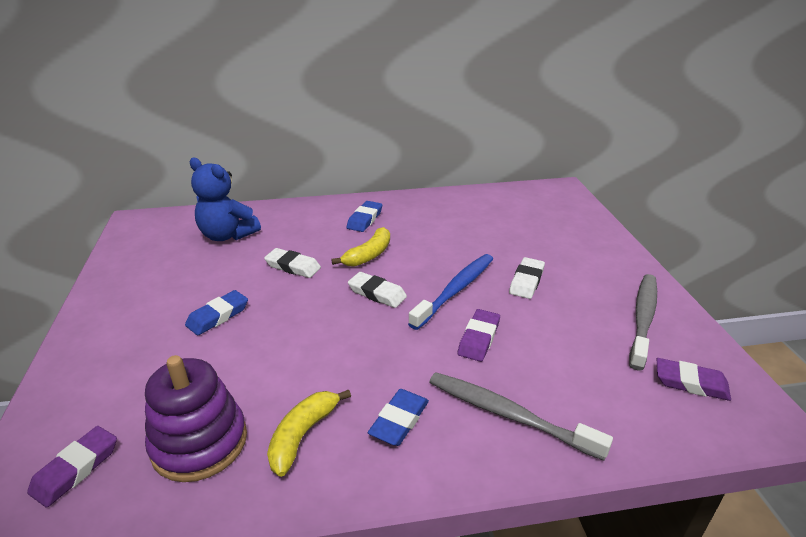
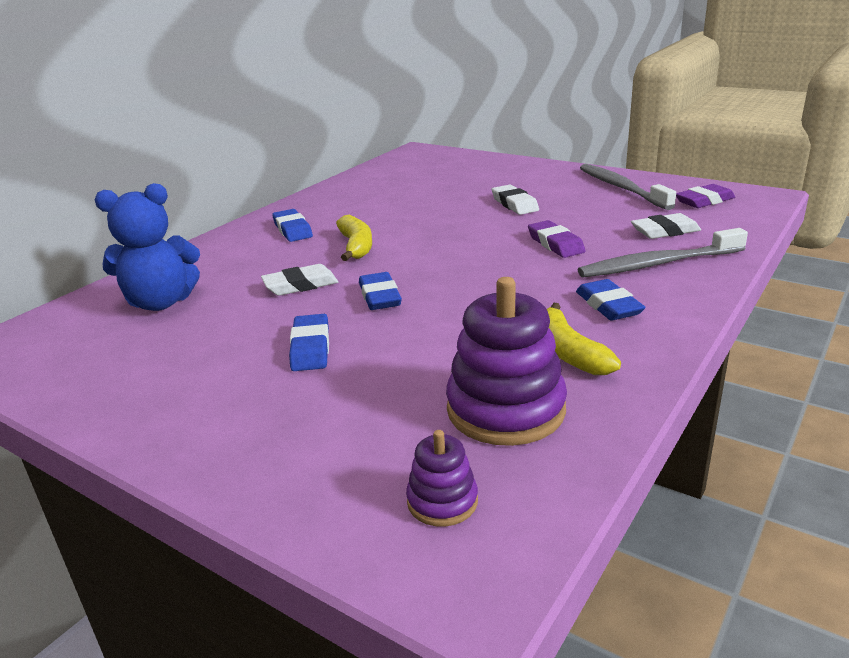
camera: 45 degrees left, 5 degrees down
purple eraser [27,426,117,508] -> purple stacking toy [406,430,478,527]
white eraser [348,272,407,308] -> white eraser moved to [631,213,701,239]
blue toothbrush [408,254,493,330] -> none
none -> blue eraser [359,272,402,310]

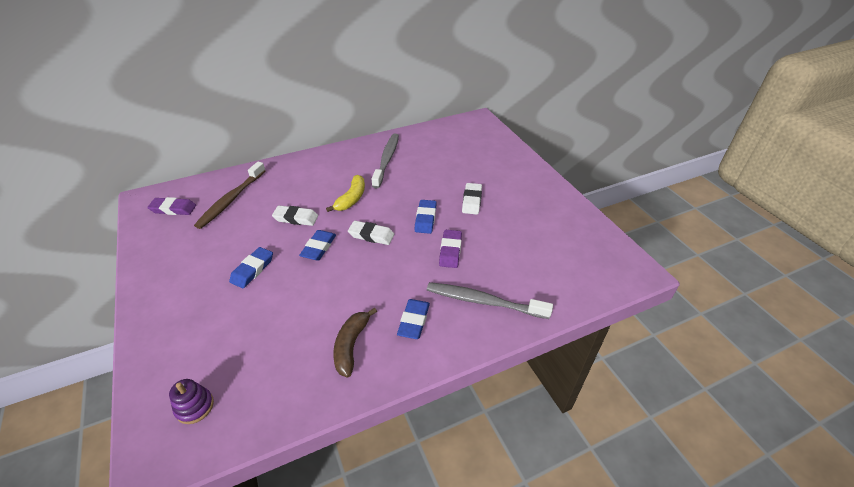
camera: 30 degrees right, 15 degrees up
blue teddy bear [95,183,200,311] -> brown toothbrush [194,162,266,229]
blue eraser [272,209,313,242] -> blue eraser moved to [414,200,437,234]
purple stacking toy [446,277,567,446] -> none
yellow banana [547,303,621,375] -> brown banana [333,307,377,377]
grey toothbrush [580,164,676,210] -> grey toothbrush moved to [372,134,399,188]
white eraser [631,213,701,239] -> white eraser moved to [348,221,394,245]
purple eraser [676,184,735,208] -> purple eraser moved to [147,197,196,215]

